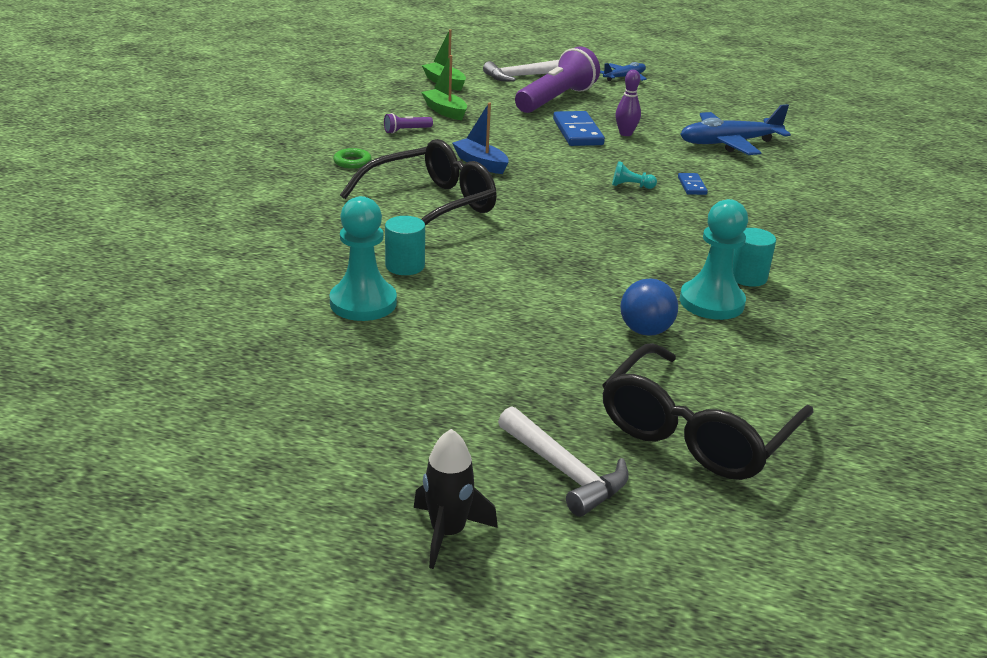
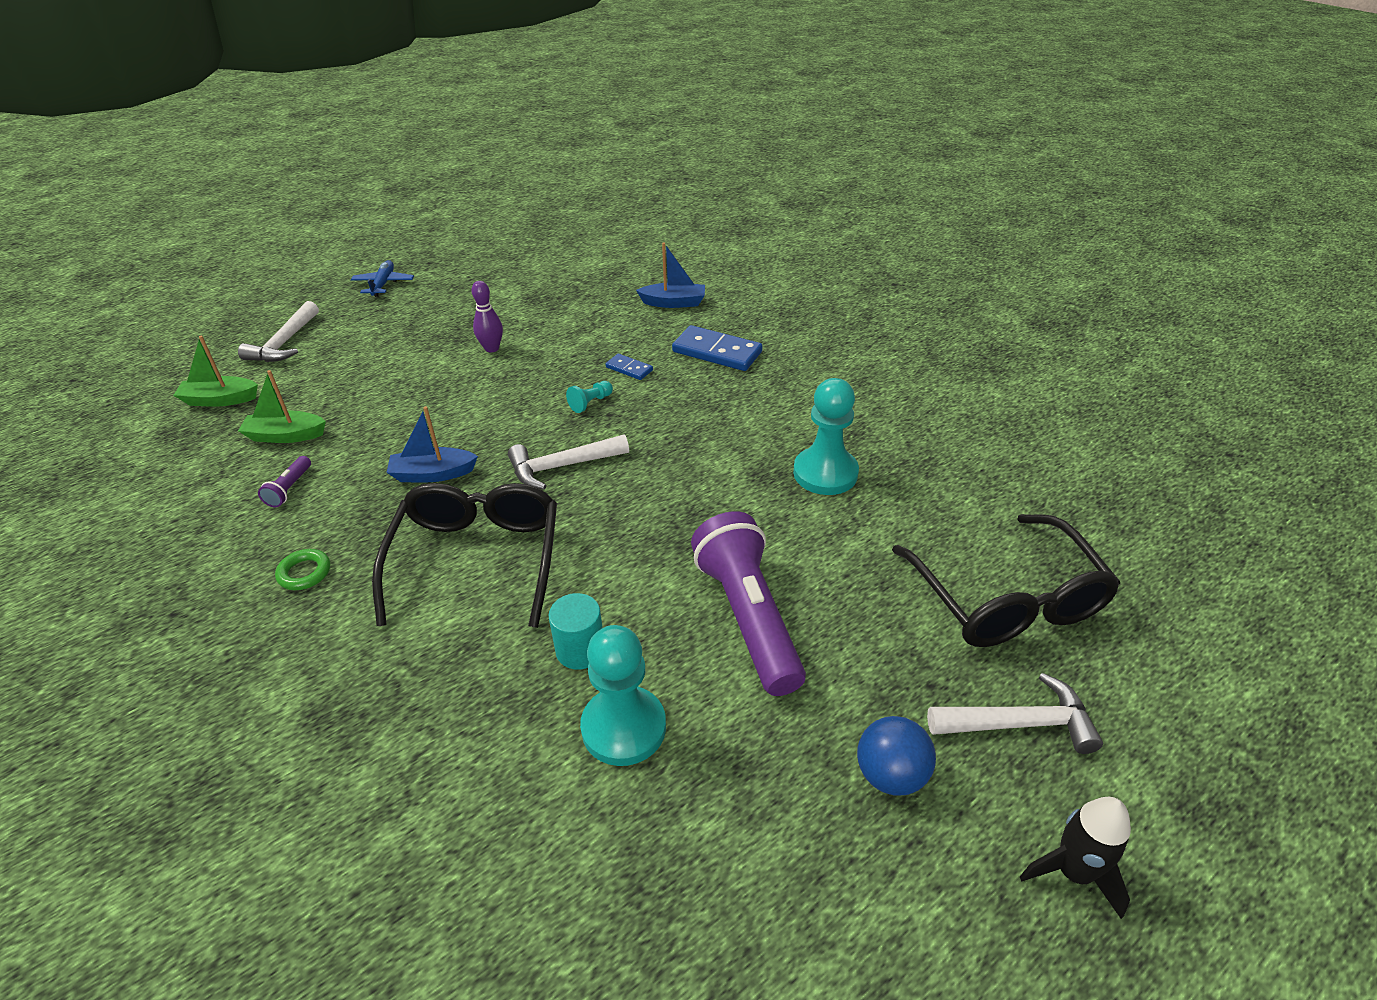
camera: 50 degrees left, 10 degrees up
purple flashlight [515,46,600,113] -> purple flashlight moved to [691,511,806,696]
blue domino [553,111,605,146] -> blue domino moved to [672,325,762,371]
blue ball [620,278,678,336] -> blue ball moved to [857,716,936,796]
blue plane [680,104,791,155] -> none
turquoise cylinder [733,228,776,287] -> none
none -> white hammer [508,434,629,490]
none -> blue boat [636,242,705,308]

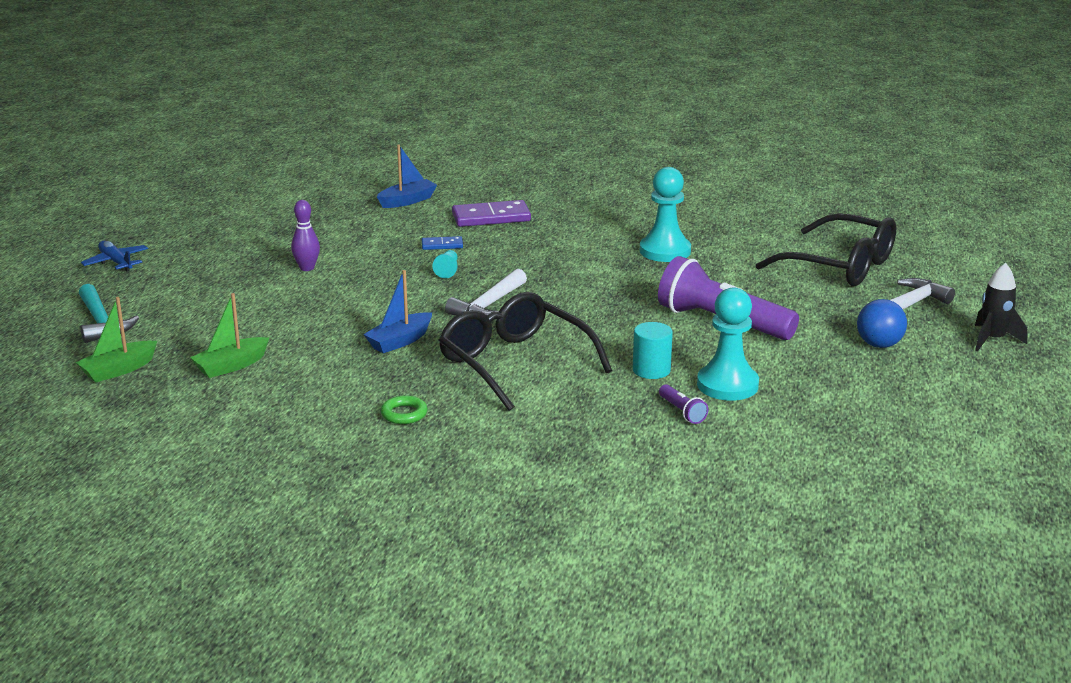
camera: 40 degrees left, 15 degrees down
white hammer [238,301,319,362] -> turquoise hammer [79,284,139,343]
purple flashlight [258,456,311,507] -> purple flashlight moved to [659,384,708,424]
blue domino [672,325,762,371] -> purple domino [452,200,531,227]

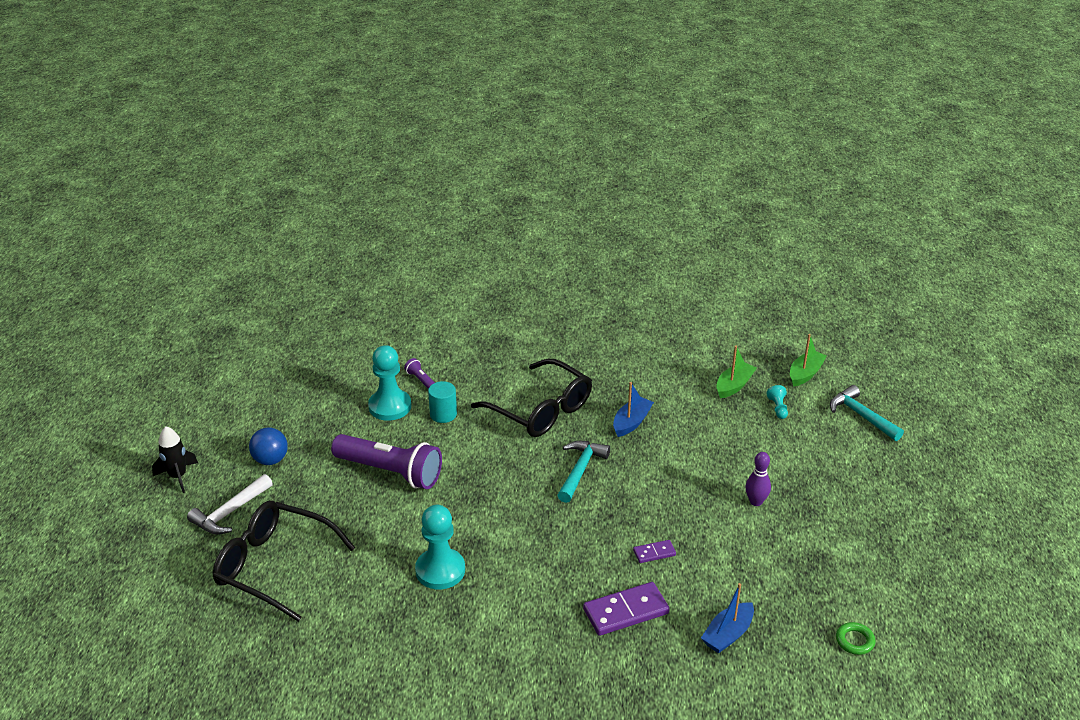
camera: 170 degrees right, 10 degrees up
blue plane [81,241,148,272] -> none
green ring [381,395,428,424] -> green ring moved to [836,622,875,655]
blue domino [422,236,463,250] -> purple domino [633,540,676,563]
turquoise pawn [432,250,458,278] -> turquoise pawn moved to [766,385,788,419]
white hammer [445,269,527,315] -> turquoise hammer [557,441,610,503]

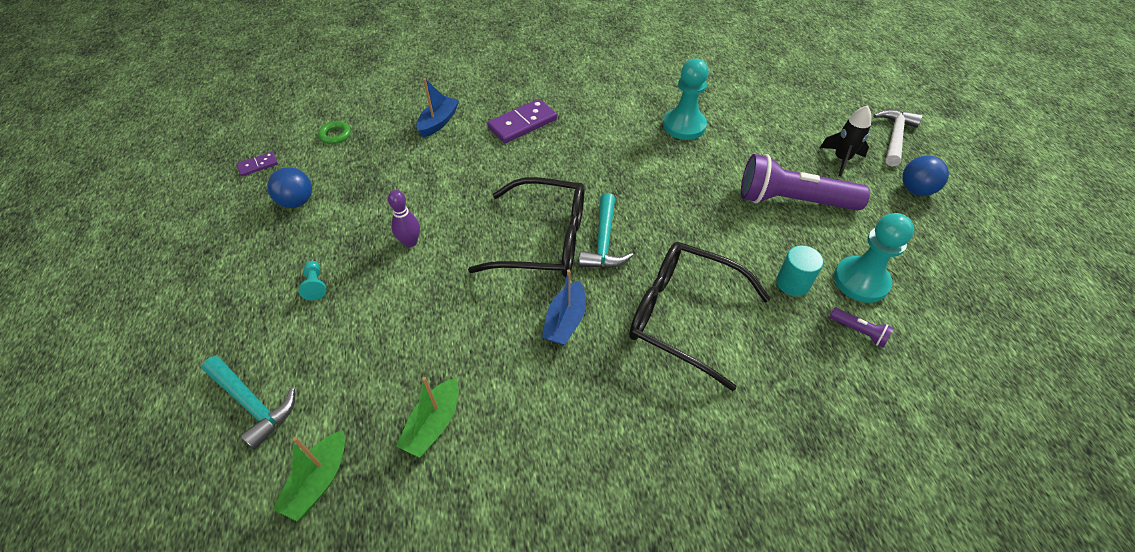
camera: 165 degrees right, 15 degrees up
black rocket [152,426,198,493] -> black rocket moved to [820,105,871,176]
black glasses [213,501,355,622] -> black glasses moved to [468,177,584,278]
purple domino [633,540,676,563] -> purple domino moved to [236,152,278,176]
turquoise pawn [766,385,788,419] -> turquoise pawn moved to [299,261,326,301]
none -> blue ball [267,167,312,208]

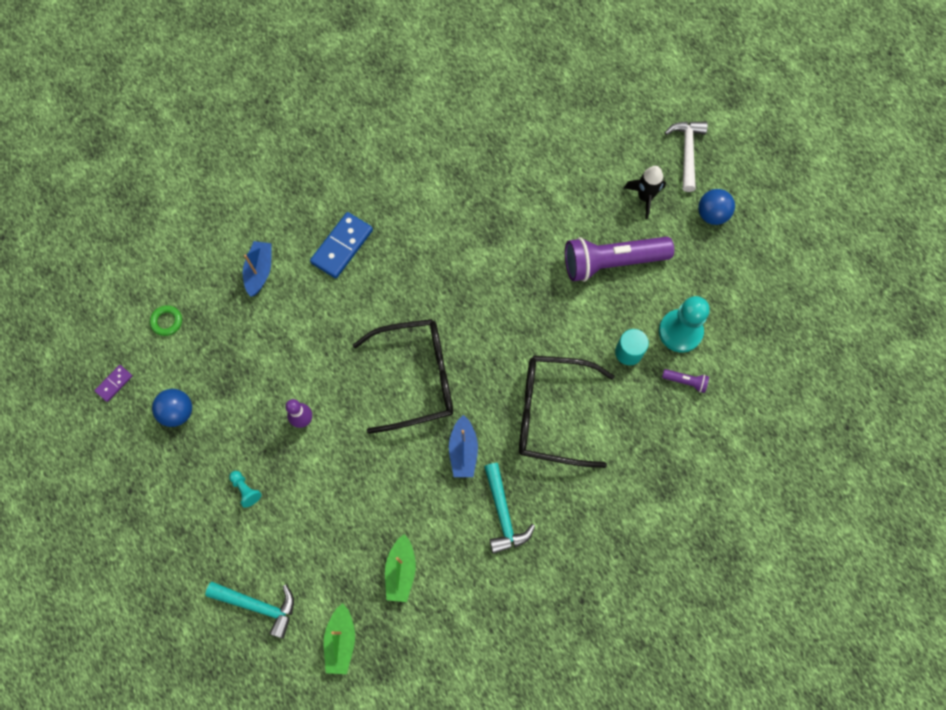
camera: 20 degrees left, 20 degrees up
purple domino [487,99,557,143] -> blue domino [310,212,373,279]
turquoise hammer [579,193,633,268] -> turquoise hammer moved to [484,463,535,554]
turquoise pawn [663,58,709,140] -> none

